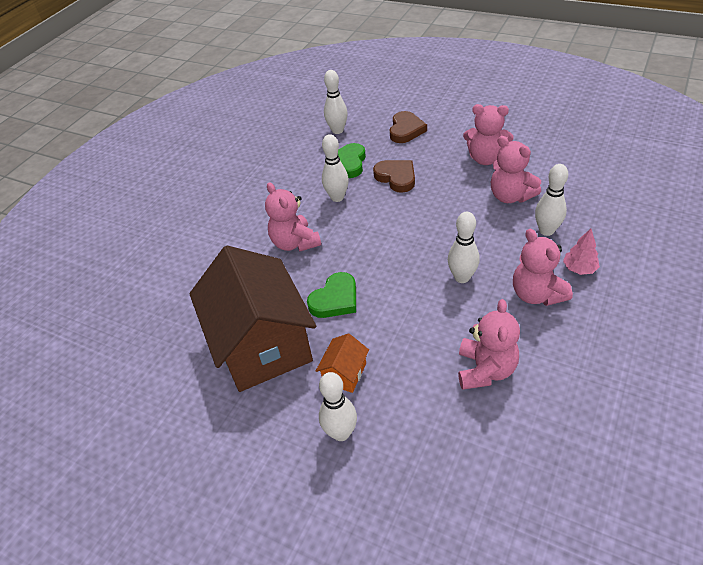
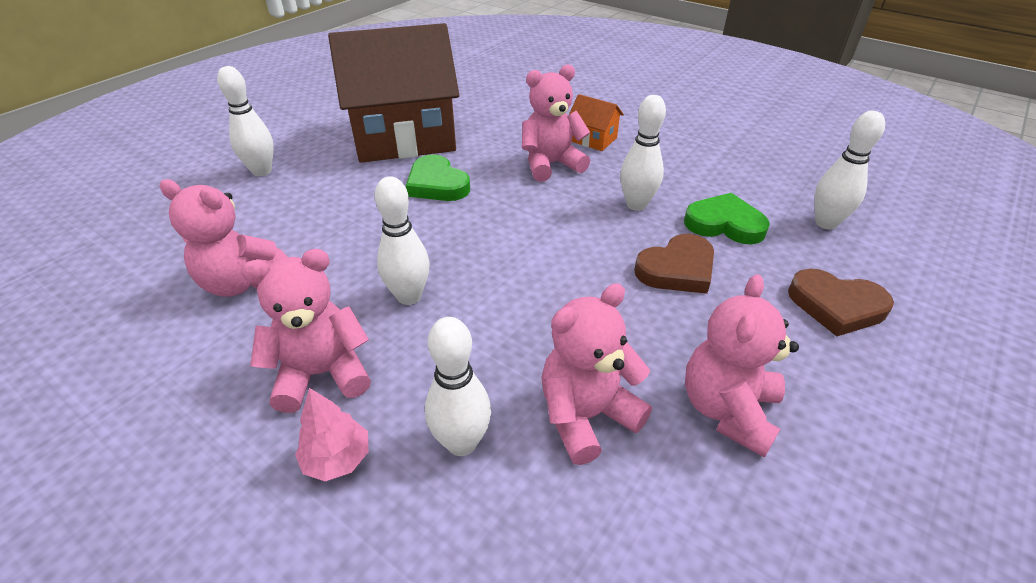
camera: 95 degrees right, 5 degrees down
orange house [316,333,369,393] -> orange house moved to [569,94,624,151]

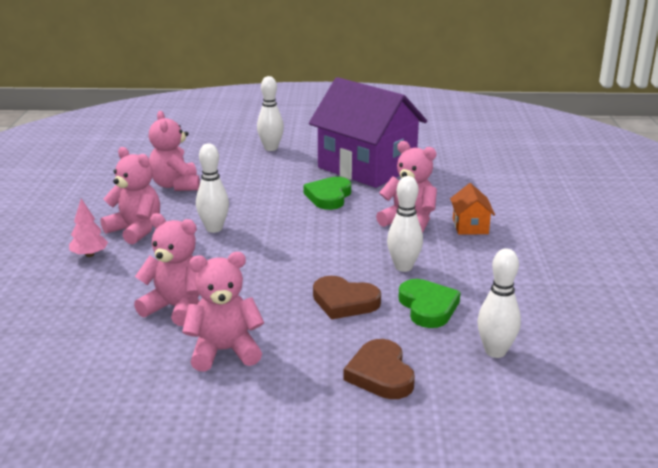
camera: 55 degrees right, 15 degrees down
brown house [328,23,459,163] -> purple house [309,77,427,188]
white bowling pin [425,317,491,456] -> none

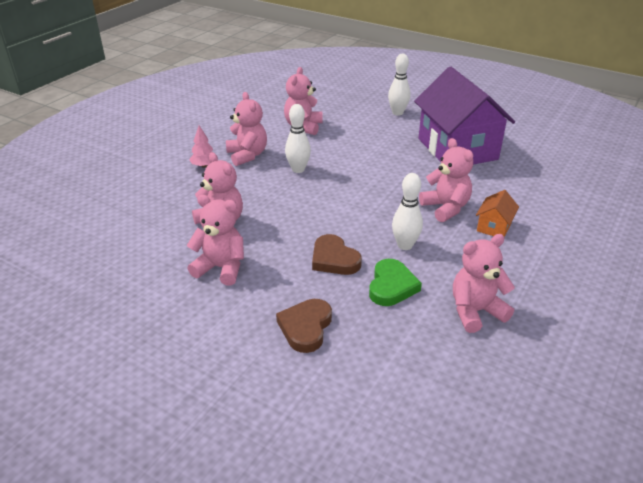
camera: 30 degrees right, 10 degrees up
green heart [303,177,351,210] -> none
white bowling pin [477,248,521,358] -> none
none -> pink teddy bear [453,234,515,333]

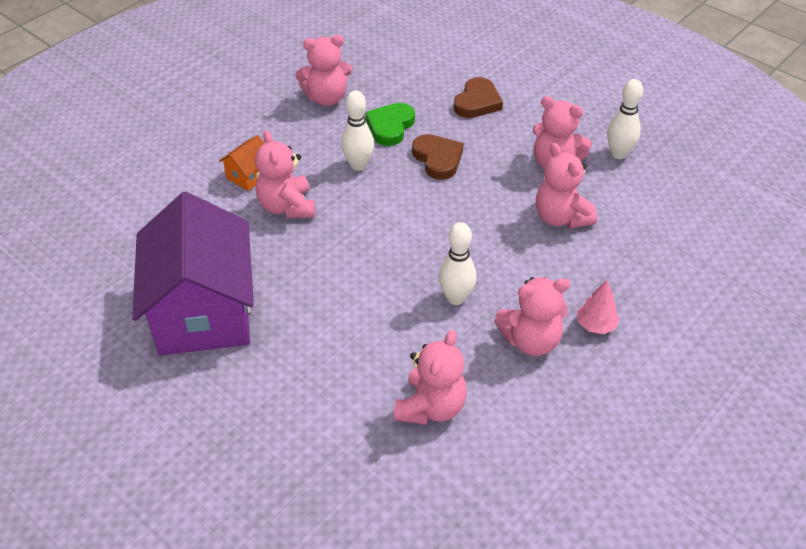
camera: 170 degrees left, 10 degrees up
pink teddy bear [226,92,267,166] -> pink teddy bear turned 90 degrees counterclockwise [494,277,570,356]
white bowling pin [388,54,410,116] -> white bowling pin moved to [607,79,643,159]

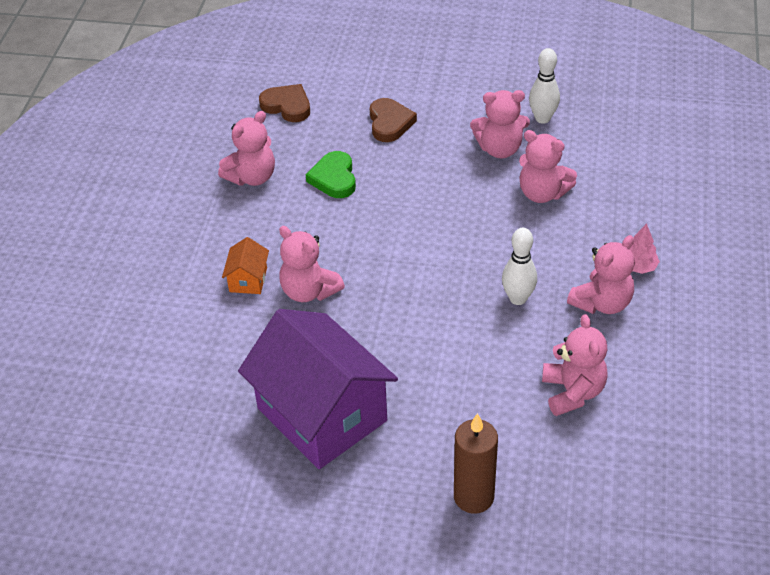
camera: 30 degrees left, 0 degrees up
white bowling pin [341,90,374,171] -> none
brown heart [412,134,463,180] -> brown heart moved to [259,84,310,122]
none -> brown candle [454,413,498,514]

